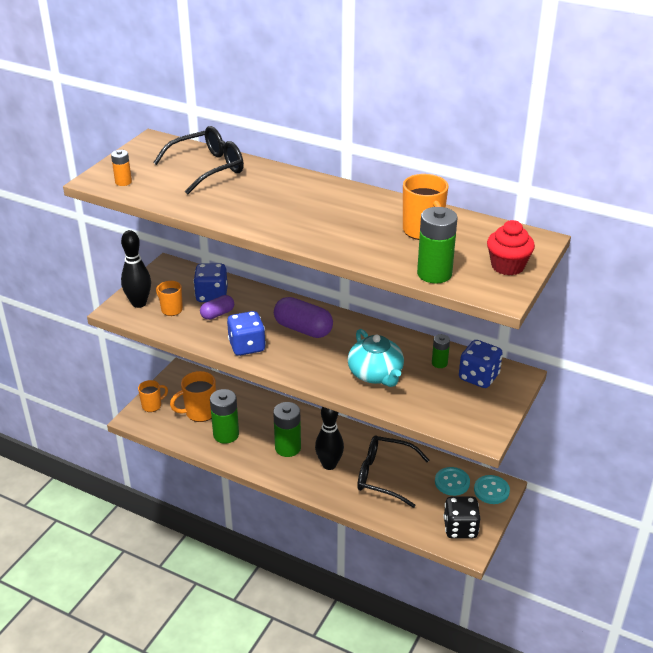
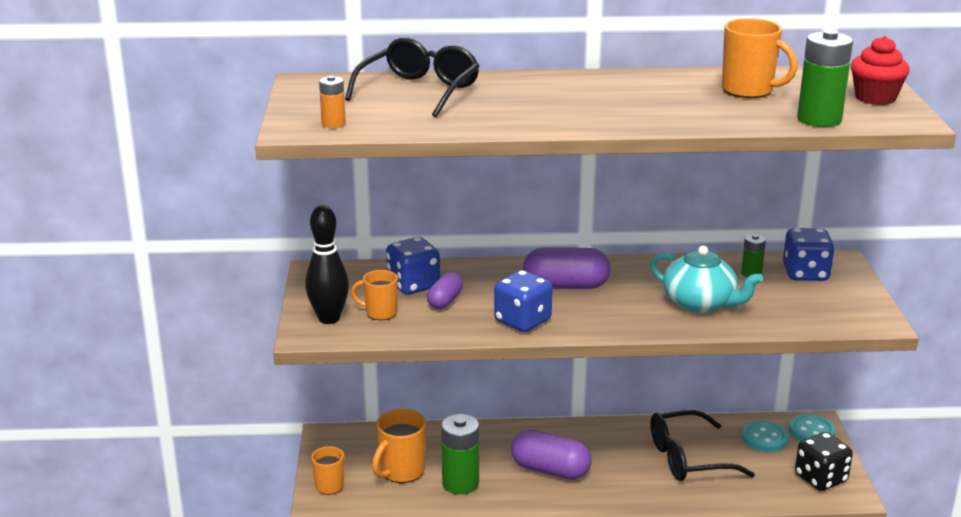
camera: 30 degrees left, 10 degrees down
green battery [273,402,301,457] -> purple capsule [511,430,592,480]
black bowling pin [315,407,344,470] -> none

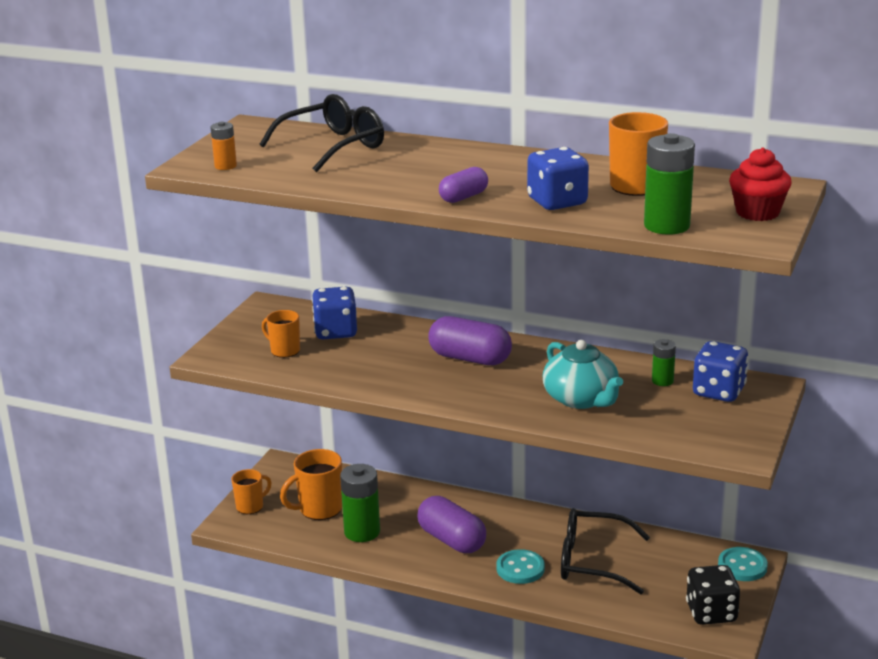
camera: 25 degrees right, 0 degrees up
black bowling pin [305,205,349,324] -> none
purple capsule [427,272,463,309] -> purple capsule moved to [439,167,488,203]
blue dice [494,270,553,332] -> blue dice moved to [527,147,589,210]
turquoise button [742,421,788,452] -> turquoise button moved to [496,549,545,584]

